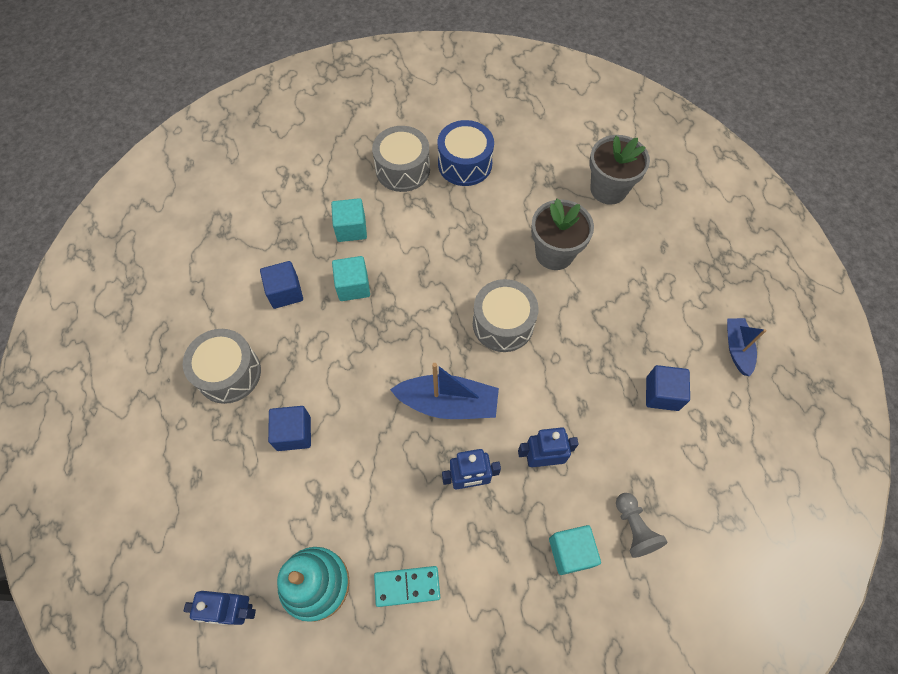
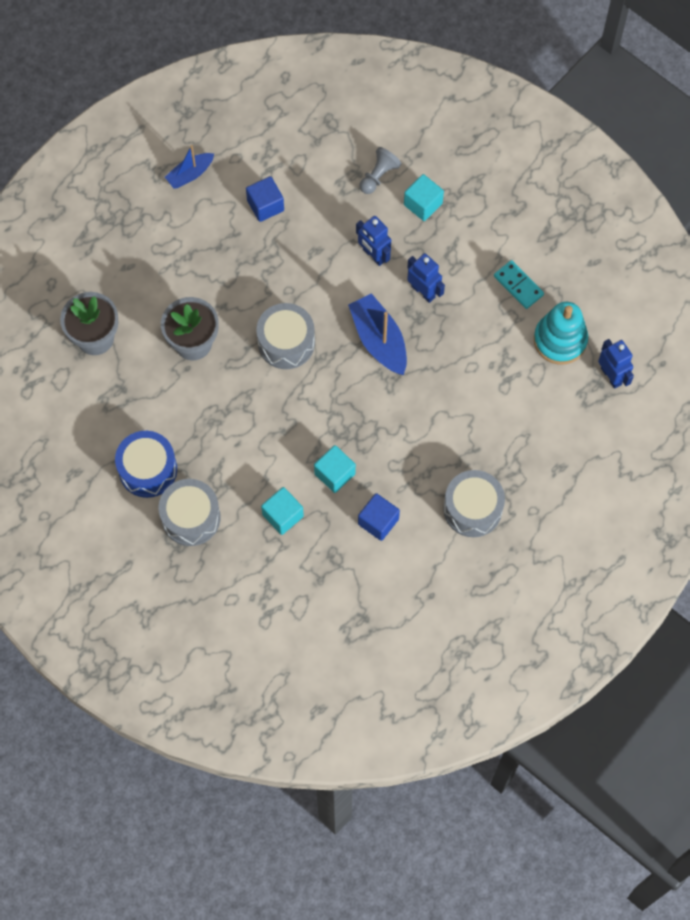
camera: 125 degrees left, 5 degrees up
blue cube [268,406,311,451] -> none

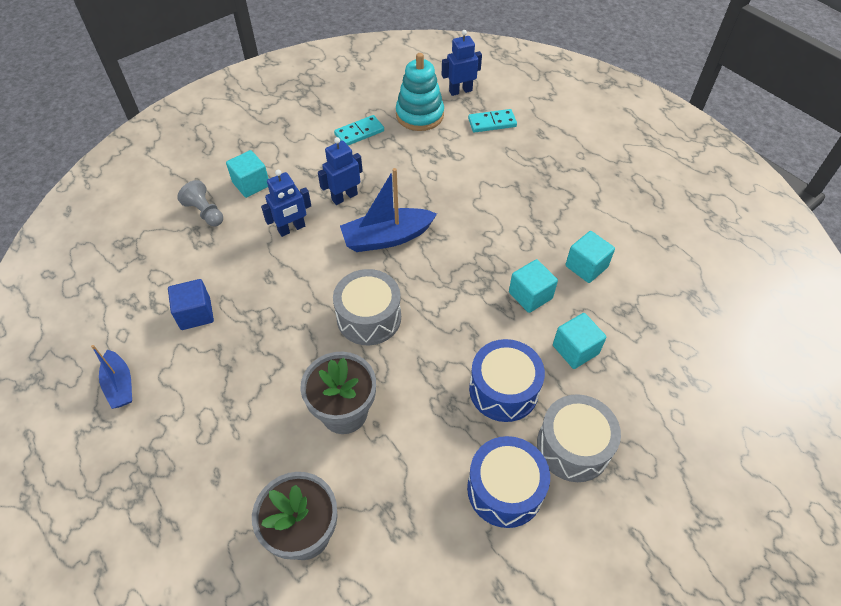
camera: 80 degrees left, 15 degrees down
blue cube [358,493,400,541] -> turquoise cube [565,231,615,283]
grey drum [443,470,505,537] -> none
none -> turquoise domino [468,109,517,133]
none -> blue drum [469,339,545,422]

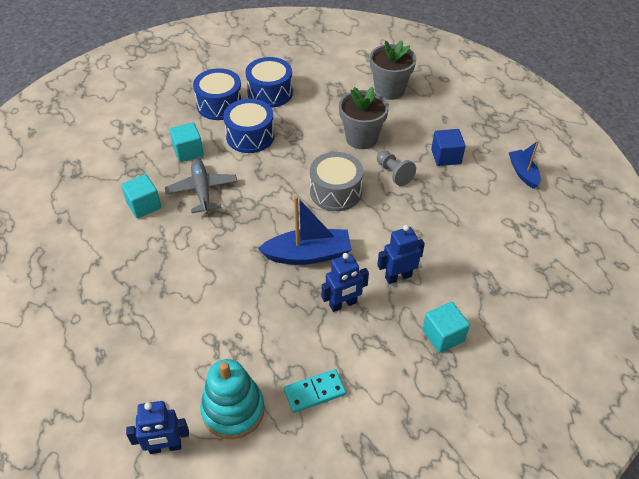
camera: 170 degrees left, 5 degrees down
blue cube [168,279,214,330] -> blue cube moved to [431,129,466,166]
grey pawn [177,180,223,227] -> grey pawn moved to [377,151,416,186]
turquoise domino [468,109,517,133] -> none
turquoise cube [509,259,558,313] -> grey plane [165,158,237,214]
grey drum [537,394,621,482] -> blue drum [193,68,243,120]

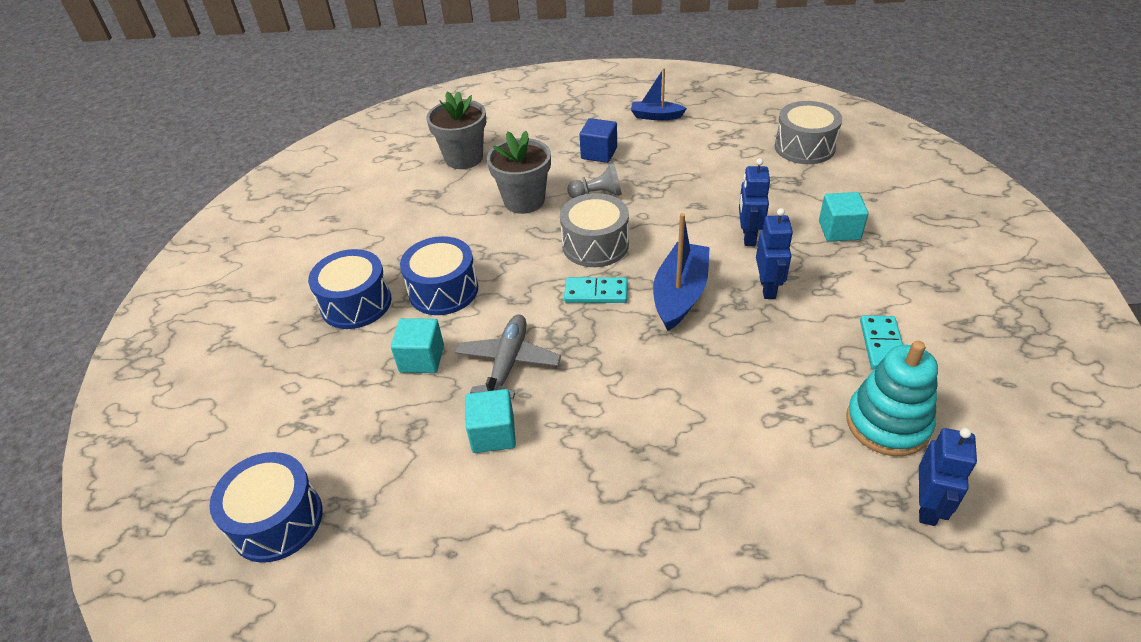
camera: 60 degrees left, 5 degrees down
grey plane [165,158,237,214] -> grey plane turned 90 degrees clockwise [455,315,561,399]
blue drum [245,57,293,108] -> blue drum moved to [209,452,323,563]
none -> turquoise domino [564,277,628,303]
none -> grey drum [775,101,842,164]

